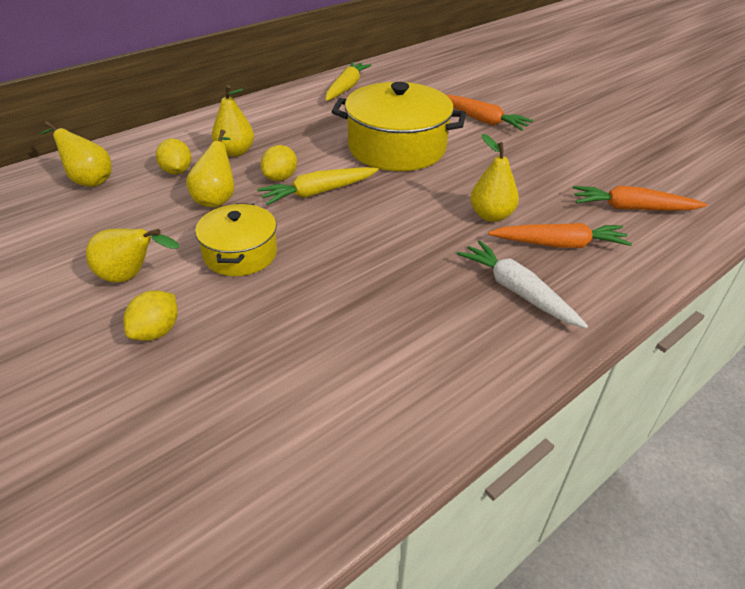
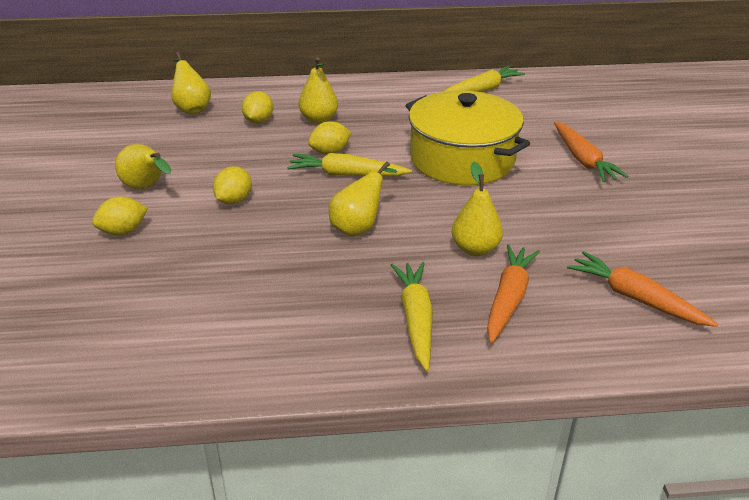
camera: 35 degrees right, 5 degrees down
yellow pear [186,130,234,207] -> yellow pear moved to [329,161,397,236]
yellow pot [195,203,277,276] -> yellow lemon [213,166,252,204]
white carrot [457,240,588,329] -> yellow carrot [391,262,433,371]
orange carrot [488,223,632,248] -> orange carrot turned 105 degrees counterclockwise [487,244,540,343]

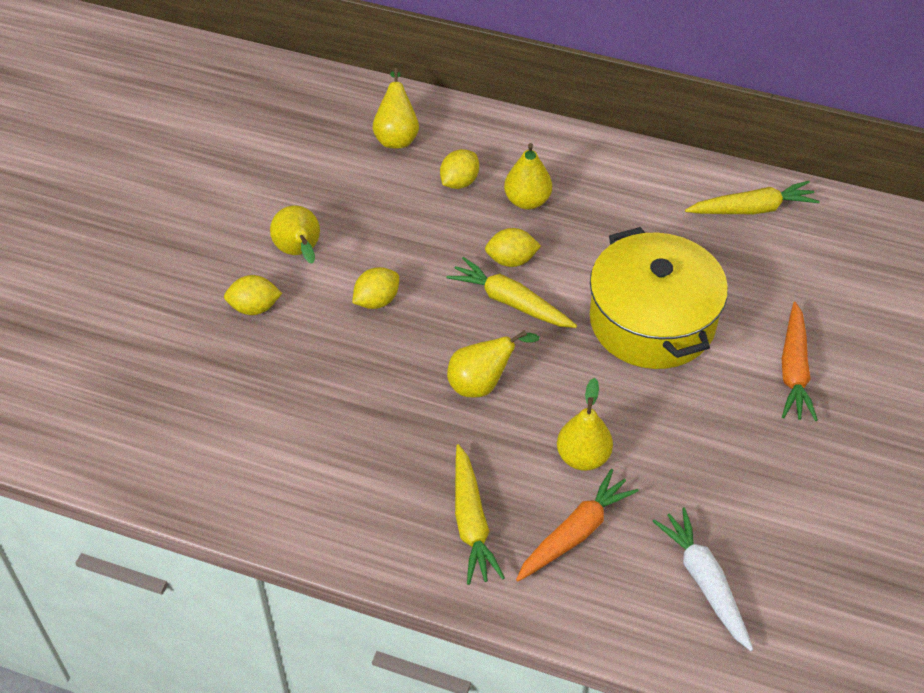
camera: 25 degrees right, 15 degrees up
yellow carrot [391,262,433,371] -> yellow carrot turned 150 degrees clockwise [455,444,505,585]
orange carrot [567,251,718,327] -> white carrot [652,507,753,651]

